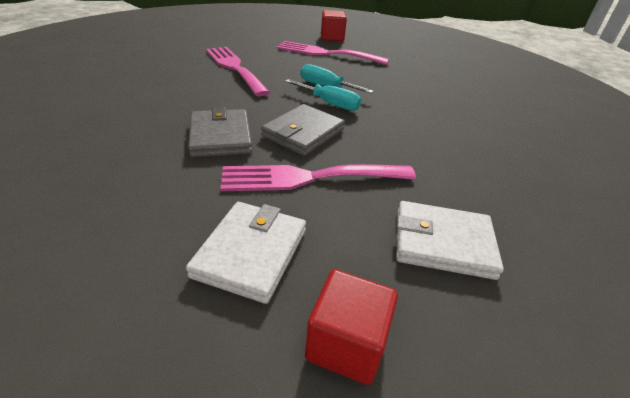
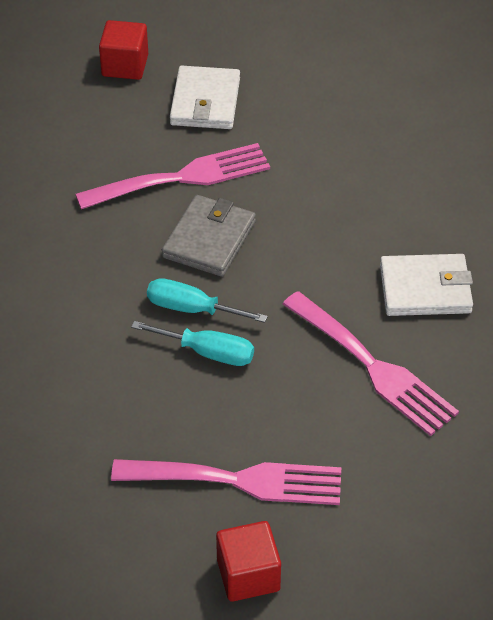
camera: 170 degrees right, 10 degrees up
grey wallet [188,107,252,157] -> none
white wallet [396,201,504,280] -> white wallet moved to [380,254,473,316]

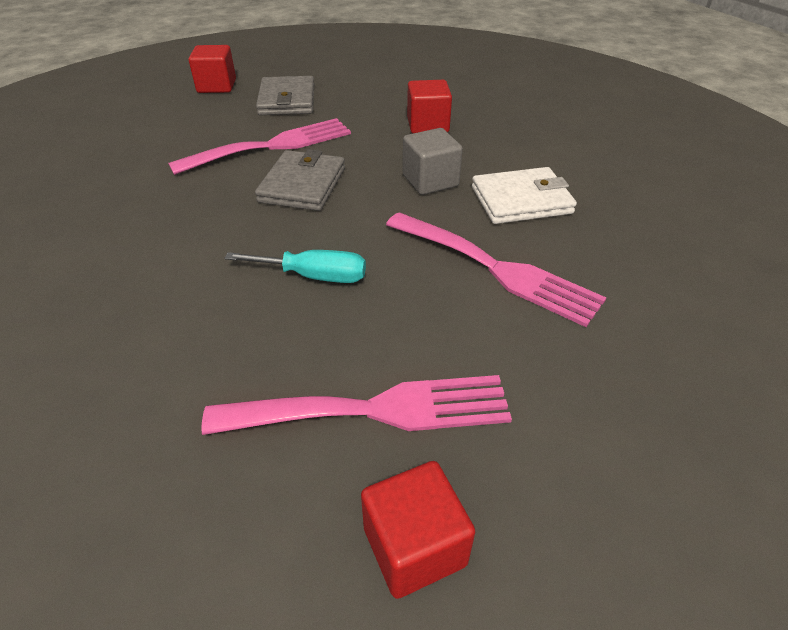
camera: 10 degrees left, 5 degrees down
turquoise screwdriver [147,278,268,323] -> none
white wallet [170,66,240,129] -> grey wallet [256,76,314,115]
none -> grey cube [403,128,463,195]
none -> red cube [407,80,452,134]

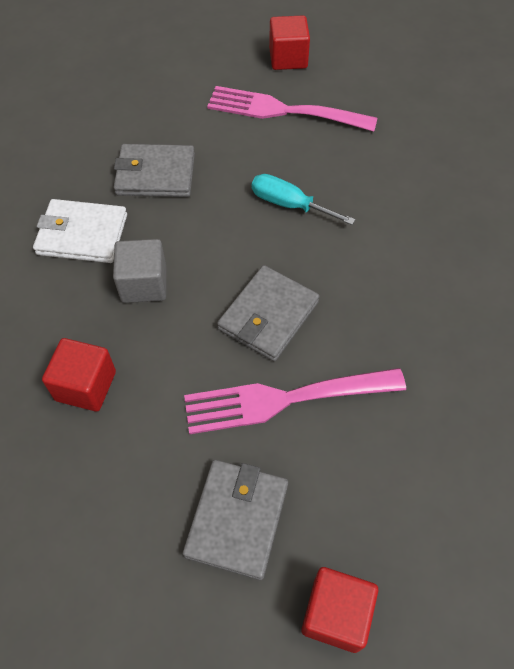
camera: 160 degrees left, 15 degrees up
pink fork [386,212,606,327] -> grey wallet [114,144,195,197]

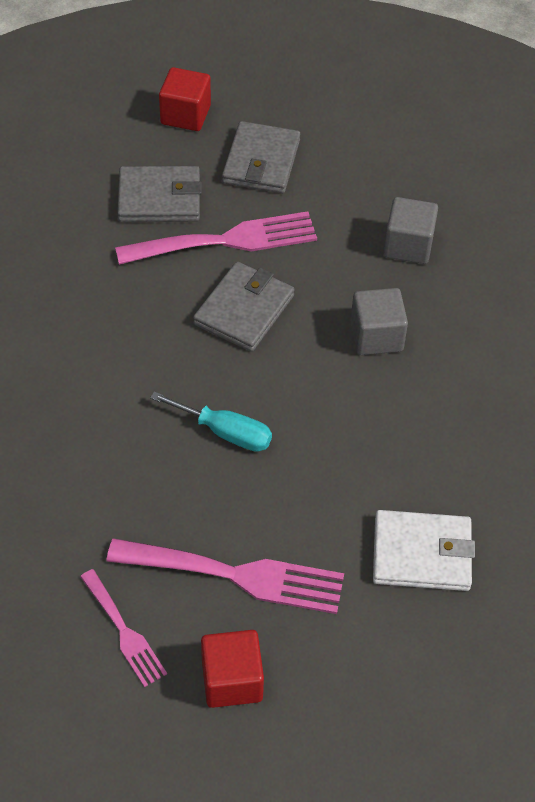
camera: 175 degrees right, 5 degrees down
white wallet [33,199,127,263] -> white wallet moved to [373,510,475,591]
red cube [42,338,116,412] -> grey cube [384,197,438,264]
grey wallet [114,144,195,197] -> grey wallet moved to [117,166,202,222]
none -> pink fork [80,569,167,687]

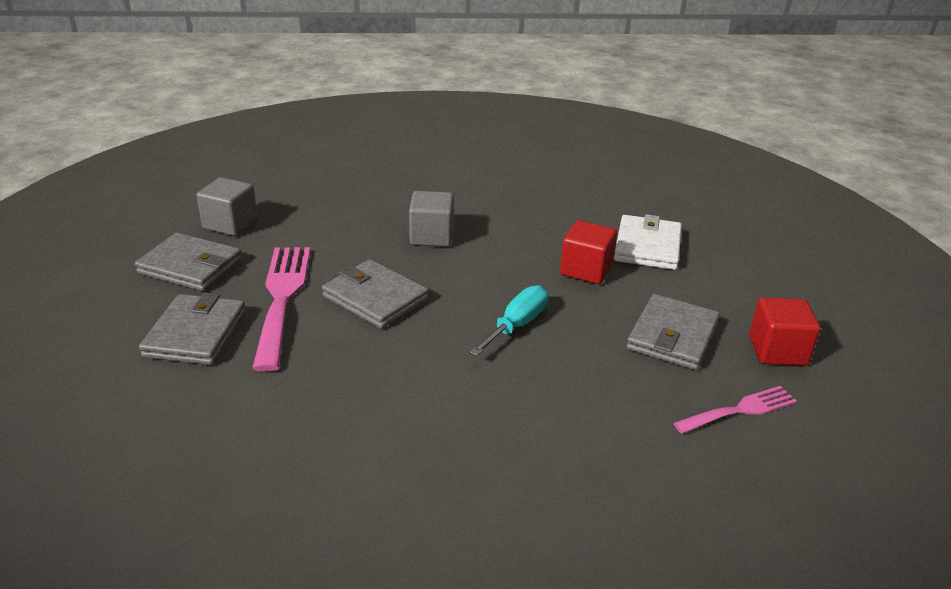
camera: 80 degrees left, 20 degrees down
pink fork [106,538,344,614] -> grey wallet [627,294,720,370]
red cube [159,67,211,131] -> red cube moved to [560,220,617,284]
grey cube [384,197,438,264] -> grey cube moved to [196,177,258,236]

